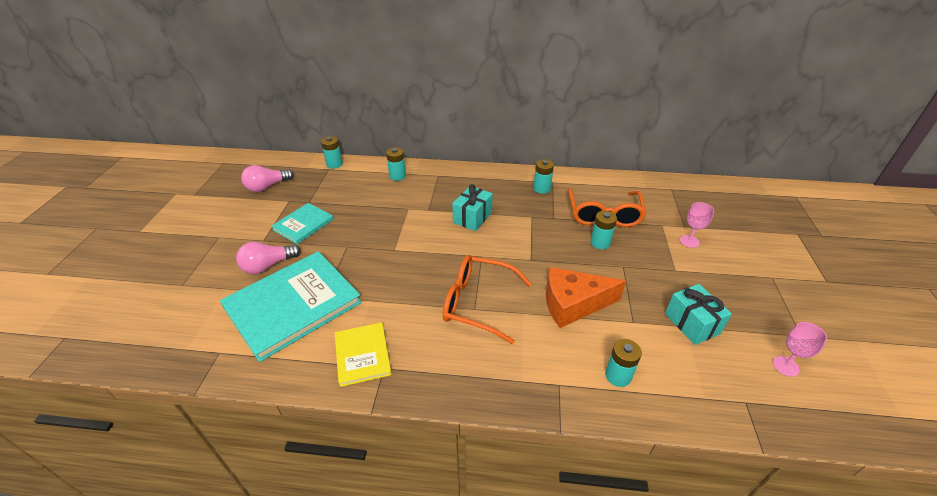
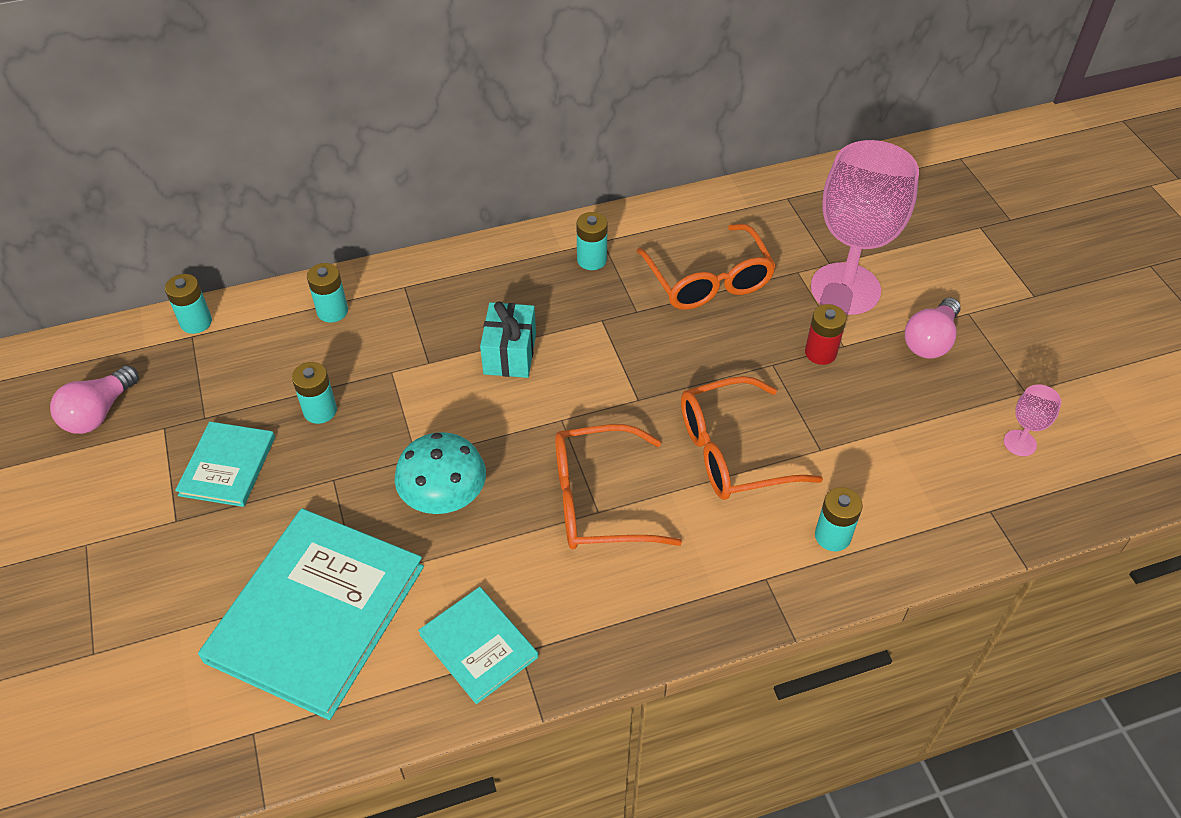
camera: 25 degrees left, 10 degrees up
pink light bulb [236,242,301,274] -> pink light bulb moved to [905,298,961,359]
yellow book [335,322,392,387] -> turquoise book [418,587,538,704]
orange cheese [546,267,626,328] -> orange glasses [681,376,823,500]
turquoise battery [590,211,617,249] -> turquoise battery moved to [292,362,337,424]
turquoise gift [665,284,732,345] -> none
pink goblet [680,202,714,248] -> pink goblet [811,140,919,315], size x2.41
none -> turquoise mushroom [395,432,486,514]
none -> red battery [805,304,846,365]

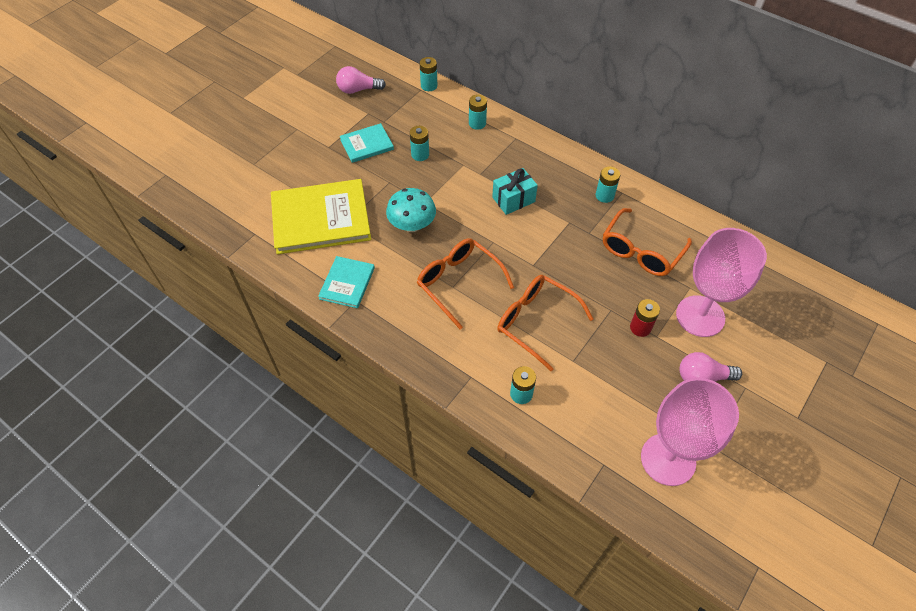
camera: 55 degrees right, 5 degrees up
turquoise book [198,508,424,720] -> yellow book [271,179,371,254]
pink goblet [1004,384,1061,456] -> pink goblet [641,378,739,486], size x2.41

